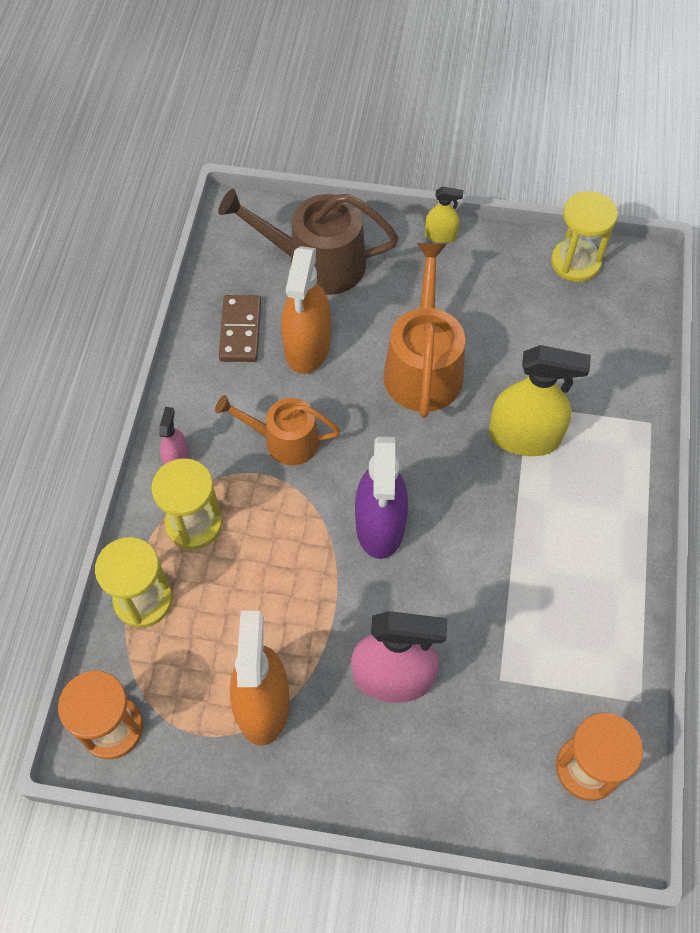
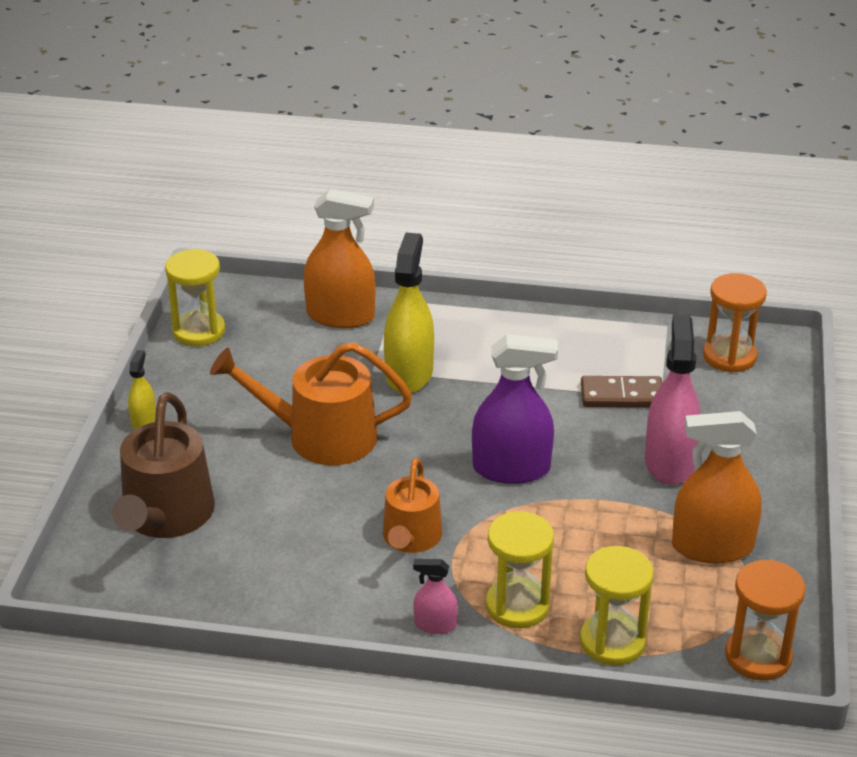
camera: 90 degrees left, 25 degrees down
brown domino [219,295,261,362] -> brown domino moved to [581,376,662,407]
orange spray bottle [281,246,331,374] -> orange spray bottle moved to [304,189,376,328]

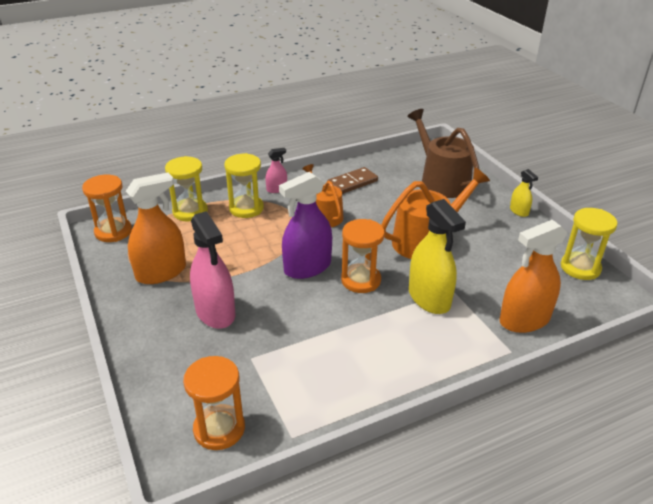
camera: 145 degrees right, 0 degrees up
brown domino [581,376,662,407] -> brown domino moved to [327,167,378,194]
none -> orange hourglass [341,219,385,293]

